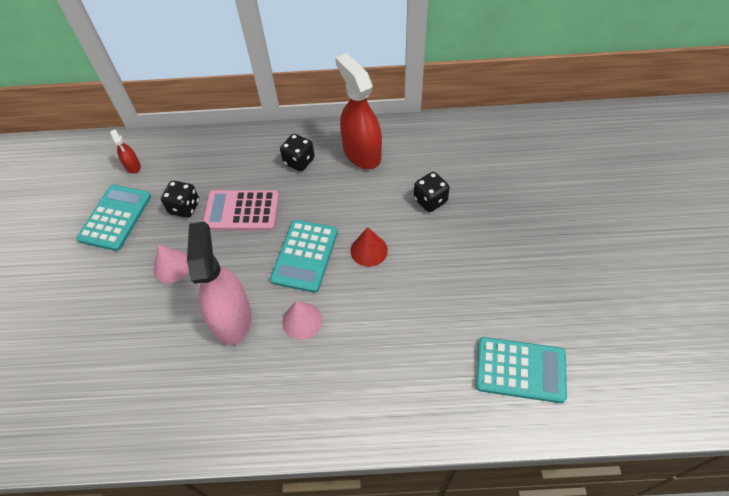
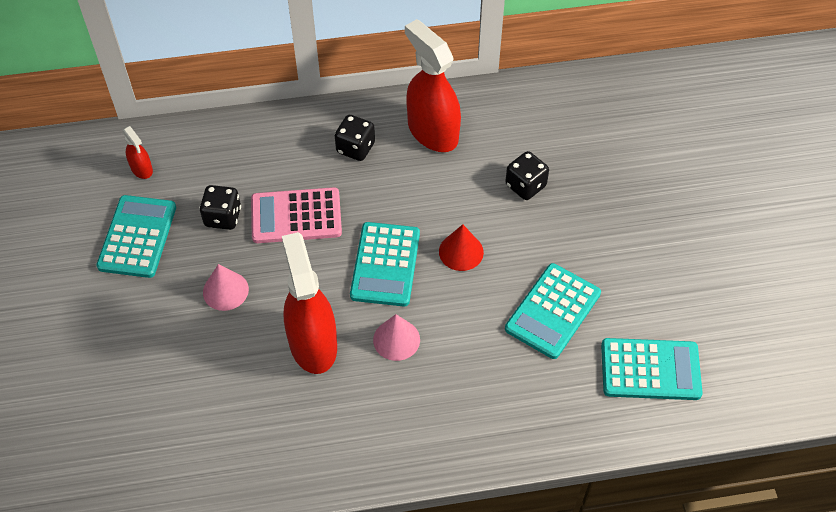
camera: 10 degrees left, 0 degrees up
pink spray bottle [187,222,251,345] -> red spray bottle [282,232,337,374]
none -> turquoise calculator [505,263,601,359]

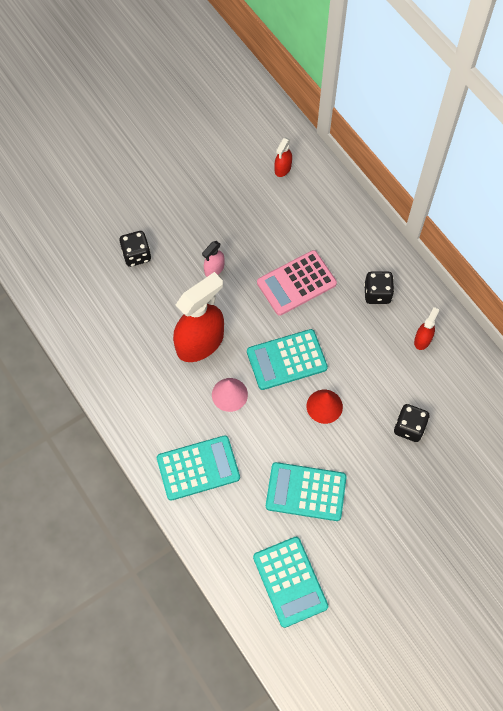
camera: 65 degrees right, 10 degrees up
turquoise calculator [96,195,176,278] -> turquoise calculator moved to [157,435,240,501]
black dice [199,185,241,230] -> black dice moved to [120,231,151,267]
pink cone [203,264,249,311] -> pink spray bottle [202,241,224,277]
pink calculator [251,187,342,243] -> pink calculator turned 90 degrees counterclockwise [257,250,337,316]
red spray bottle [405,19,461,152] -> red spray bottle [414,307,439,350], size x0.46

